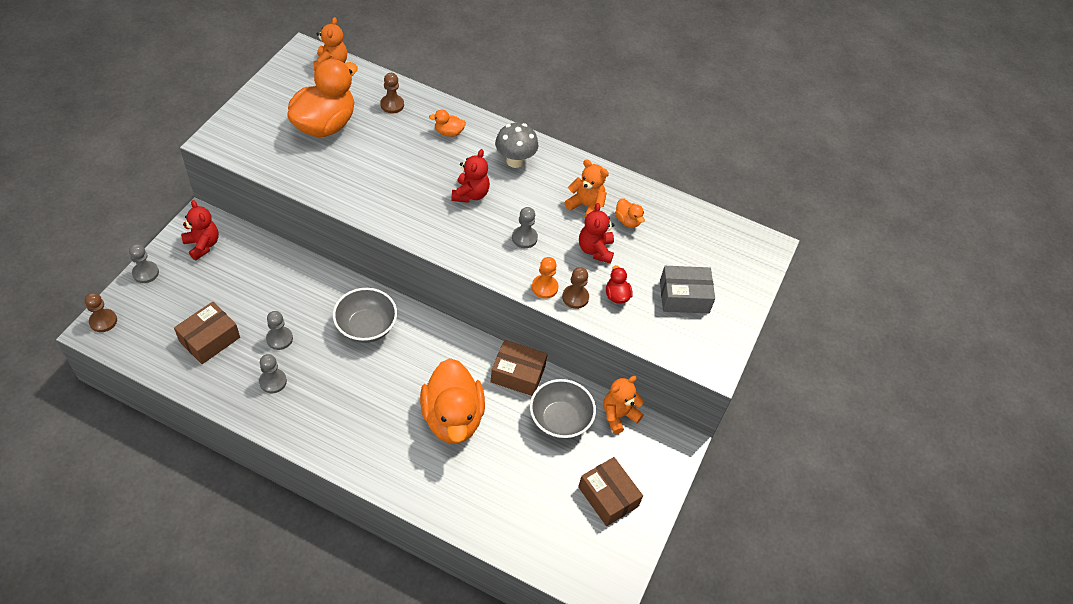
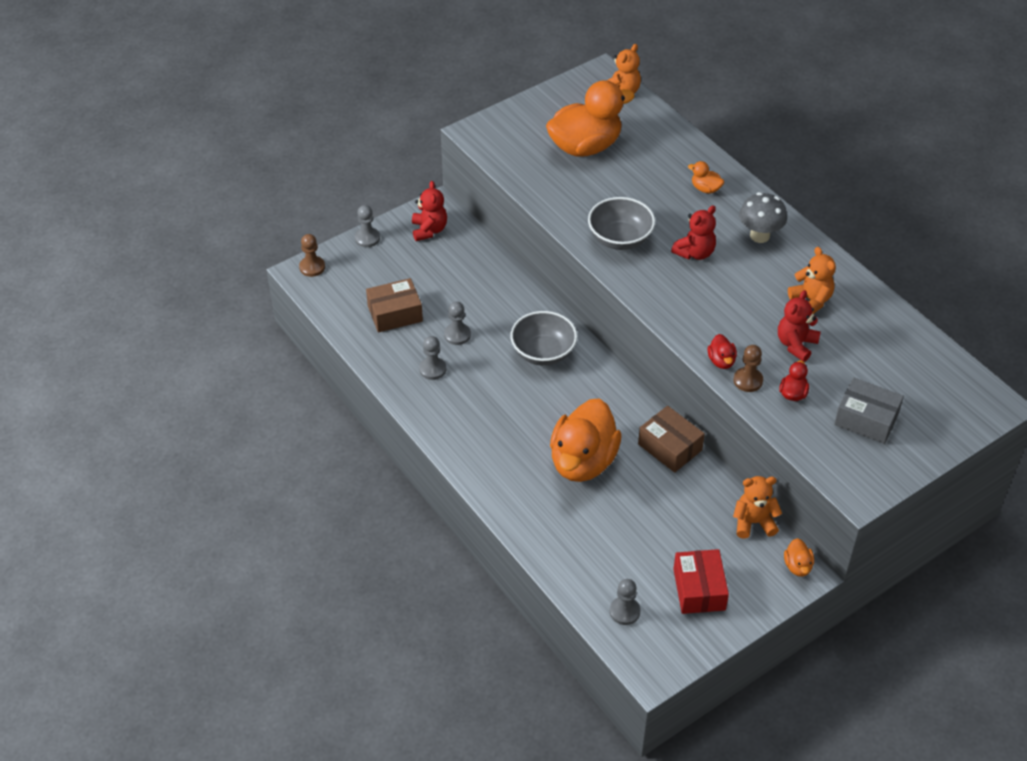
camera: 35 degrees right, 5 degrees down
brown pawn [380,73,404,113] -> none
grey pawn [512,207,538,248] -> grey pawn moved to [610,579,641,625]
grey bowl [530,379,596,439] -> grey bowl moved to [588,197,655,250]
orange pawn [532,257,558,299] -> red duck [708,334,737,369]
brown box [578,457,643,526] -> red box [673,549,729,614]
orange duck [615,199,645,228] -> orange duck moved to [784,538,814,577]

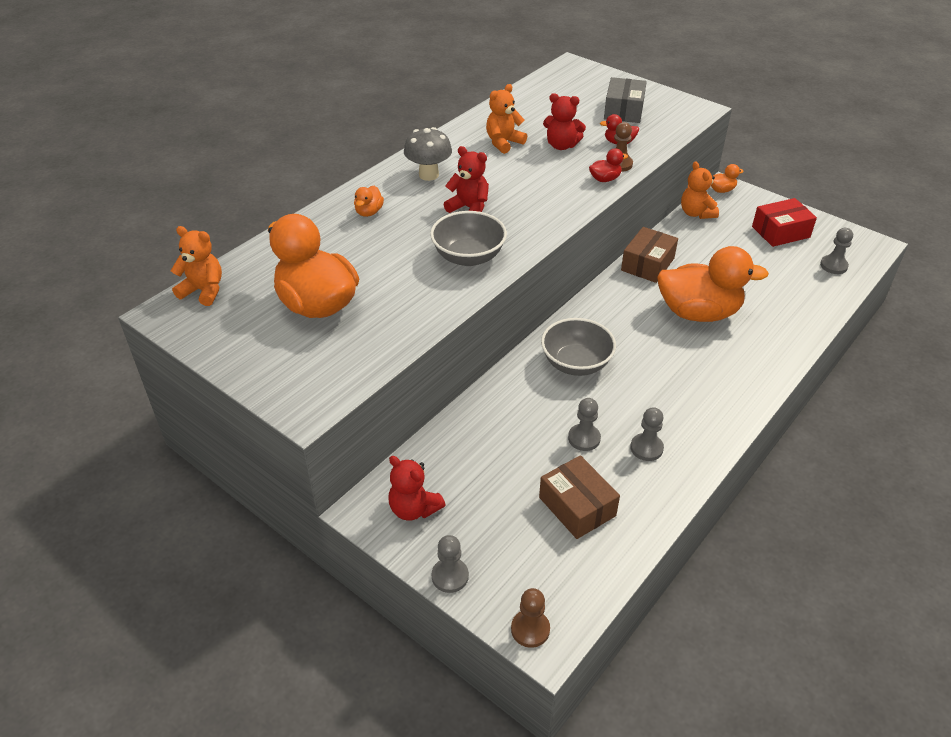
camera: 105 degrees left, 5 degrees down
red teddy bear [412,181,447,241] -> red teddy bear turned 120 degrees counterclockwise [388,456,445,521]

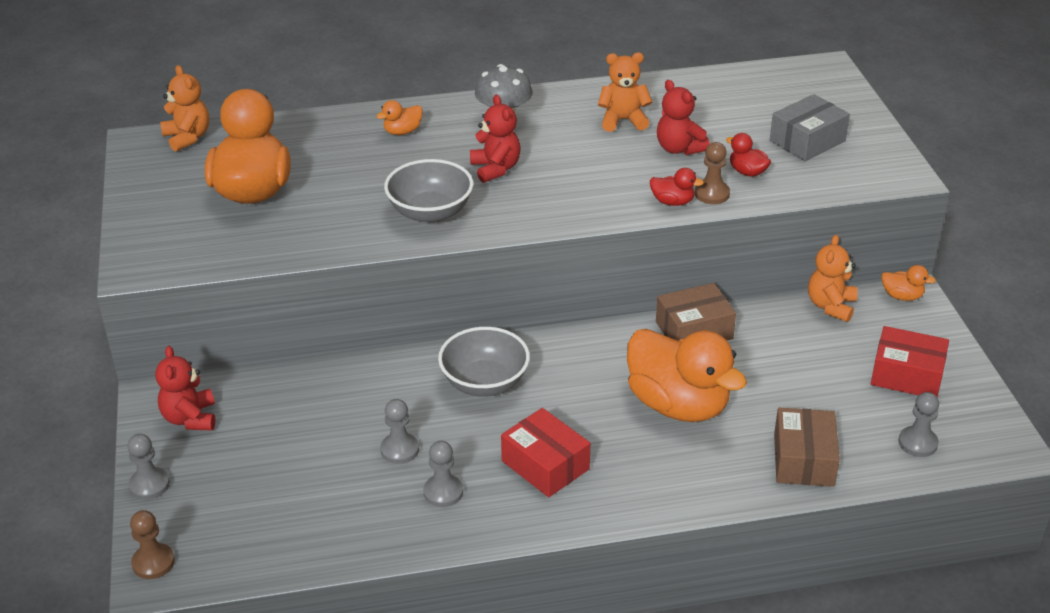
camera: 40 degrees right, 5 degrees down
brown box [539,455,620,539] -> brown box moved to [774,408,840,487]
none -> red box [501,408,590,497]

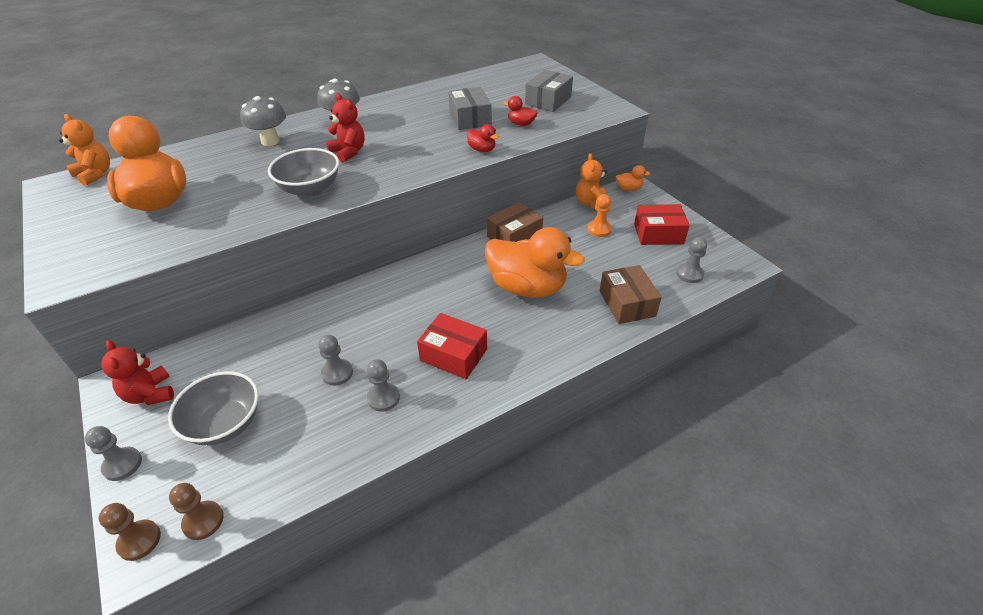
camera: 20 degrees left, 5 degrees up
orange duck [376,100,423,135] -> grey mushroom [240,96,286,146]
grey bowl [438,327,530,397] -> grey bowl moved to [168,371,259,445]
orange teddy bear [598,53,652,132] -> none
red duck [650,168,704,206] -> red duck turned 45 degrees clockwise [467,124,499,152]
red teddy bear [657,80,710,155] -> grey box [448,87,492,130]
brown pawn [695,142,730,204] -> brown pawn moved to [169,483,224,540]
none -> orange pawn [587,194,612,237]

